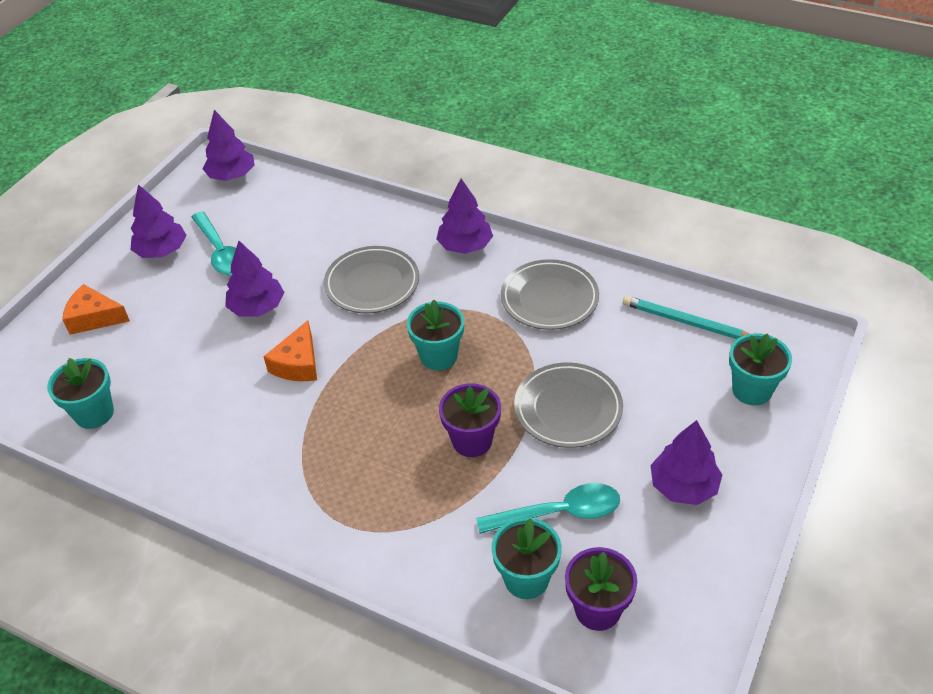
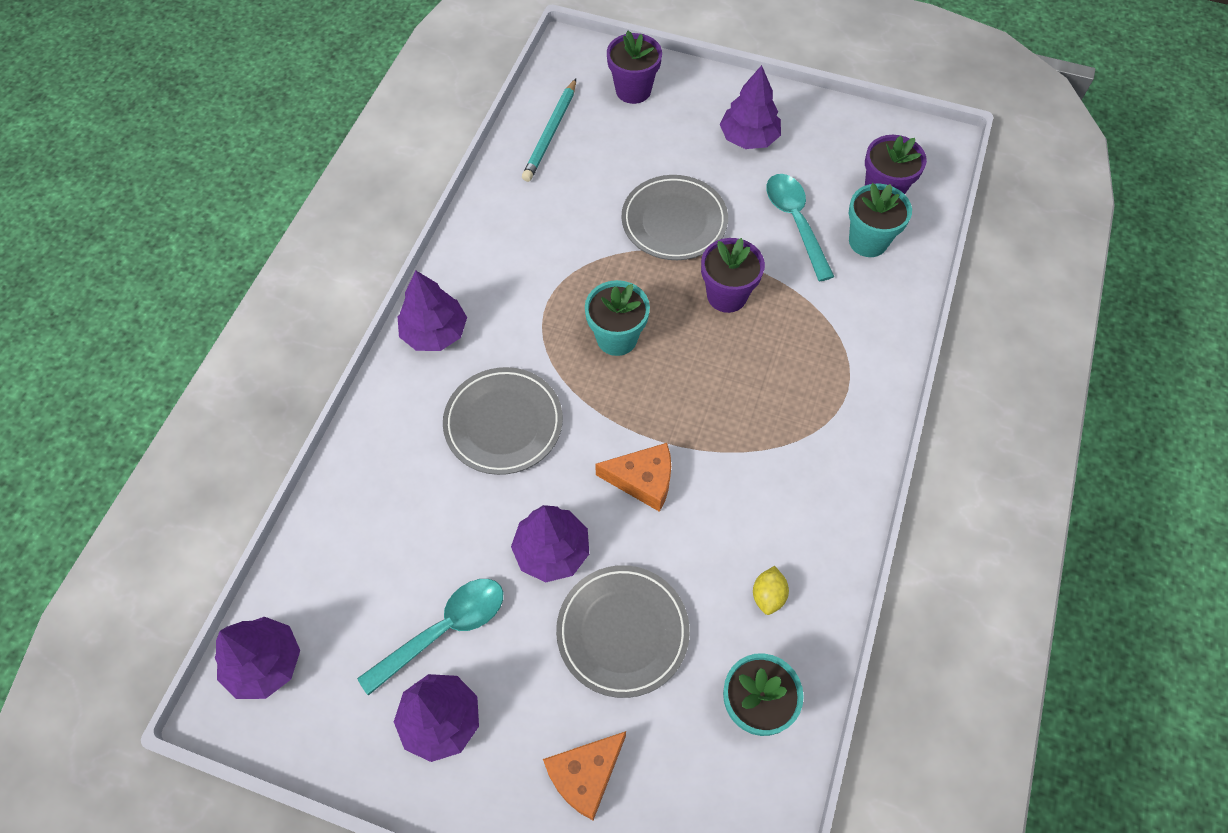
camera: 100 degrees left, 15 degrees up
orange cheese [62,284,130,335] -> orange cheese turned 45 degrees clockwise [543,731,626,820]
grey plate [501,259,599,330] -> grey plate moved to [556,565,690,698]
turquoise flower pot [729,333,792,406] -> purple flower pot [607,31,662,104]
none -> yellow lemon [753,566,789,615]

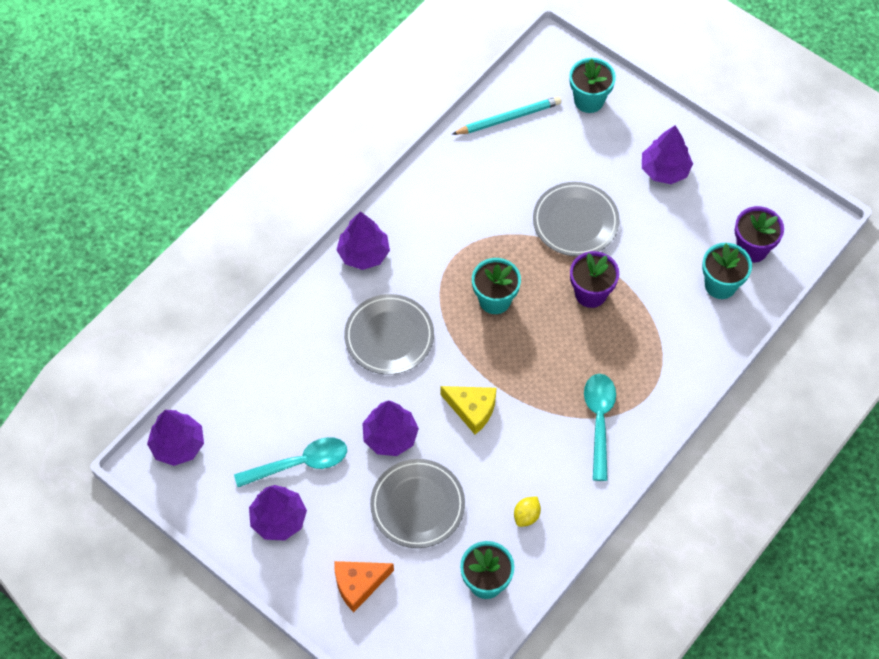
camera: 20 degrees right, 0 degrees up
turquoise pencil [522,79,576,182] -> turquoise pencil turned 150 degrees counterclockwise [452,96,562,135]
orange cheese [595,443,671,512] -> yellow cheese [441,386,496,435]
purple flower pot [607,31,662,104] -> turquoise flower pot [569,58,616,113]
turquoise spoon [766,174,835,282] -> turquoise spoon moved to [584,374,616,481]

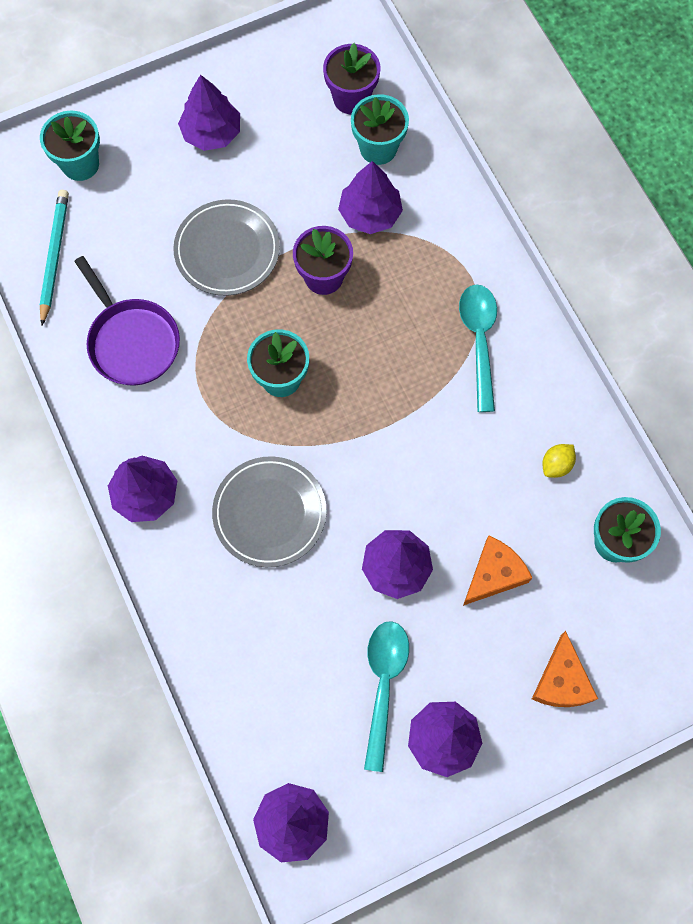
camera: 65 degrees left, 10 degrees up
grey plate [370,459,465,548] -> orange cheese [463,536,532,606]
yellow cheese [441,386,496,435] -> none
yellow lemon [514,496,541,527] -> yellow lemon turned 75 degrees clockwise [542,444,576,478]
turquoise spoon [584,374,616,481] -> turquoise spoon turned 60 degrees clockwise [459,285,497,412]
none -> purple pan [74,256,180,385]
none -> purple tree [338,161,403,234]

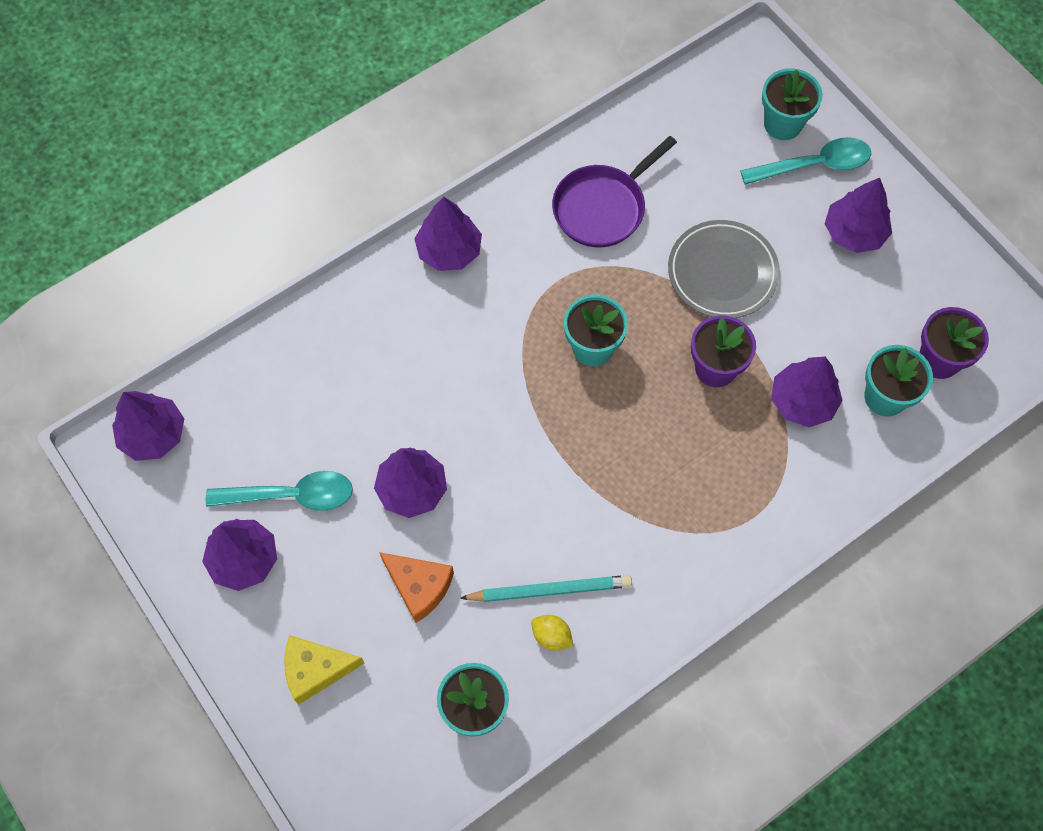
camera: 80 degrees right, 5 degrees down
turquoise pencil [40,190,69,326] -> turquoise pencil moved to [460,575,632,602]
grey plate [212,456,327,567] -> none
turquoise spoon [459,285,497,412] -> turquoise spoon moved to [740,137,871,185]
orange cheese [532,631,598,707] -> yellow cheese [284,635,365,705]

